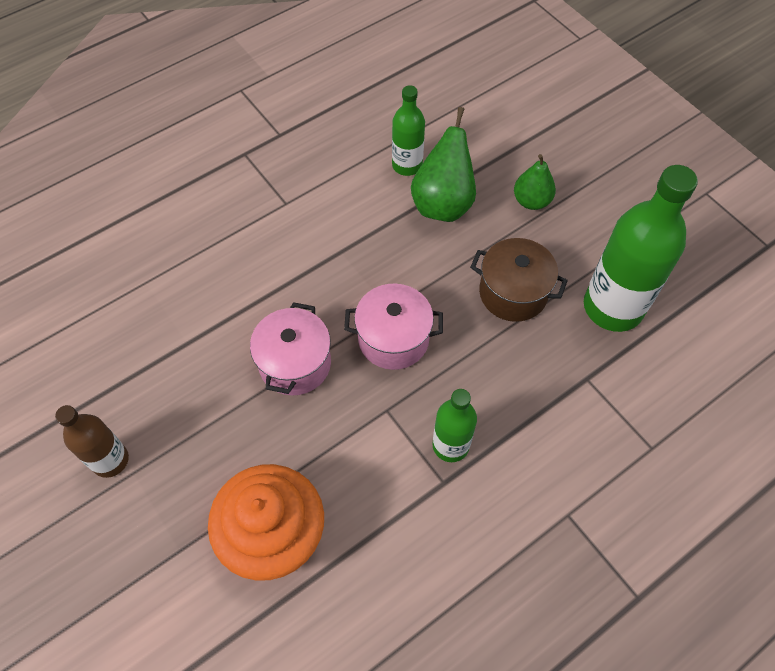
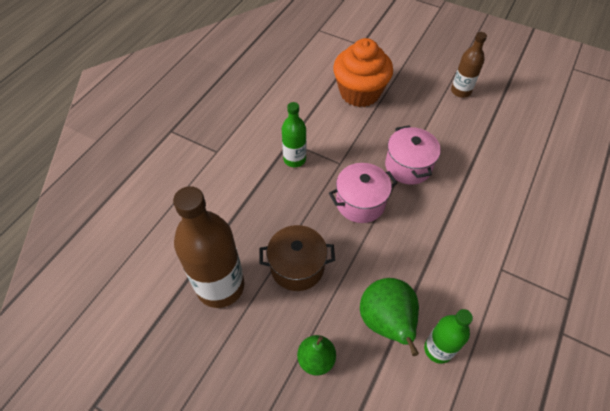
camera: 155 degrees right, 5 degrees down
green bottle [584,165,698,332] -> brown bottle [173,186,245,308]

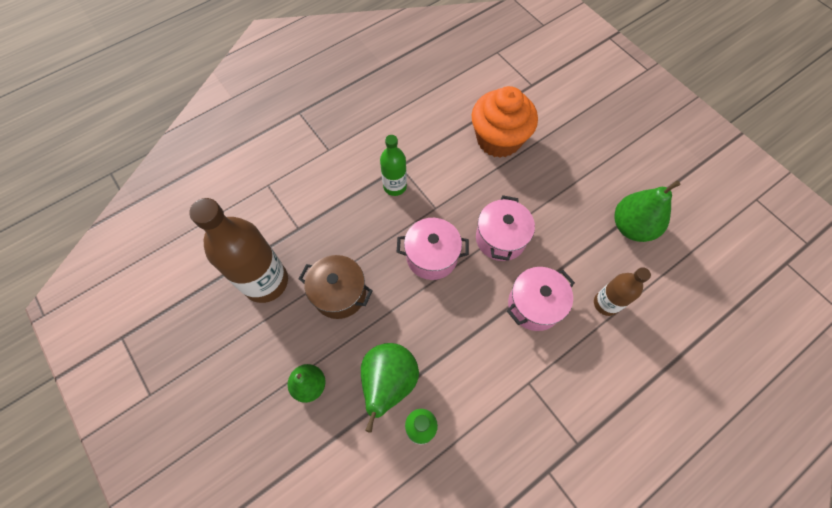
camera: 25 degrees right, 10 degrees up
brown bottle [451,32,487,98] -> brown bottle moved to [594,267,651,316]
none -> pink pot [507,267,575,331]
none -> green pear [615,180,680,242]

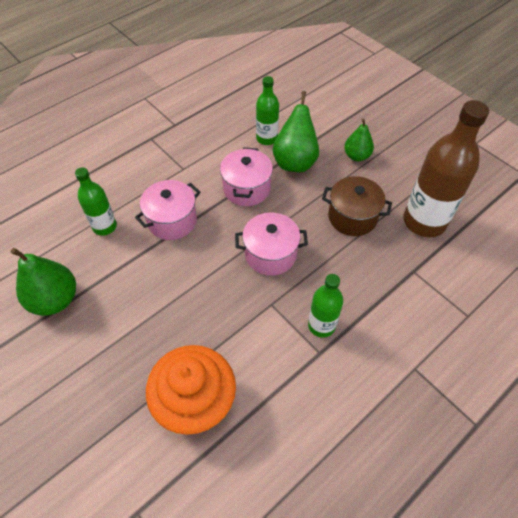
camera: 175 degrees right, 10 degrees down
pink pot [476,195,535,261] -> pink pot moved to [220,147,273,206]
brown bottle [594,267,651,316] -> green bottle [75,167,117,236]

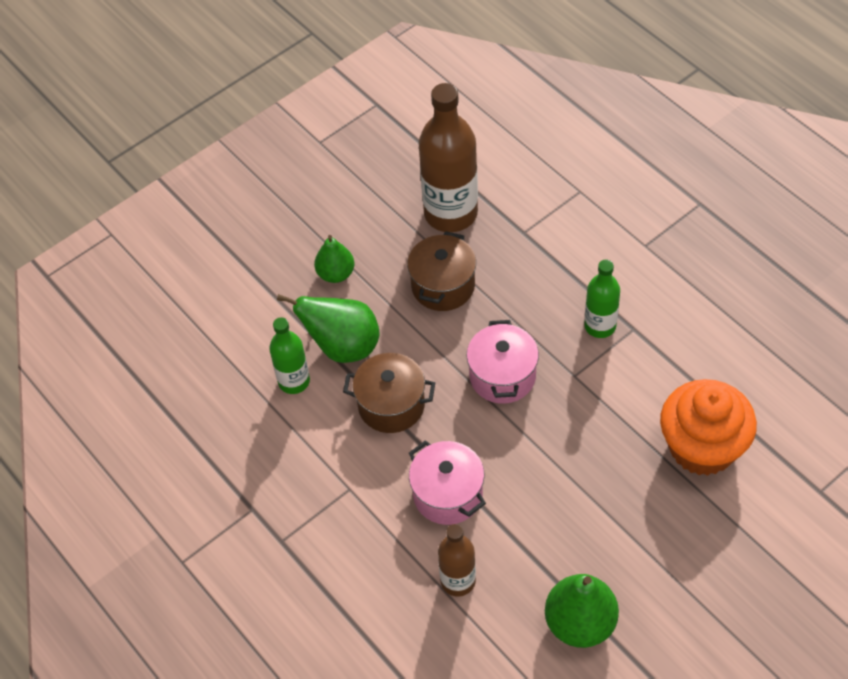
camera: 85 degrees left, 0 degrees up
green bottle [75,167,117,236] -> brown bottle [438,524,476,596]
pink pot [220,147,273,206] -> brown pot [343,353,435,433]

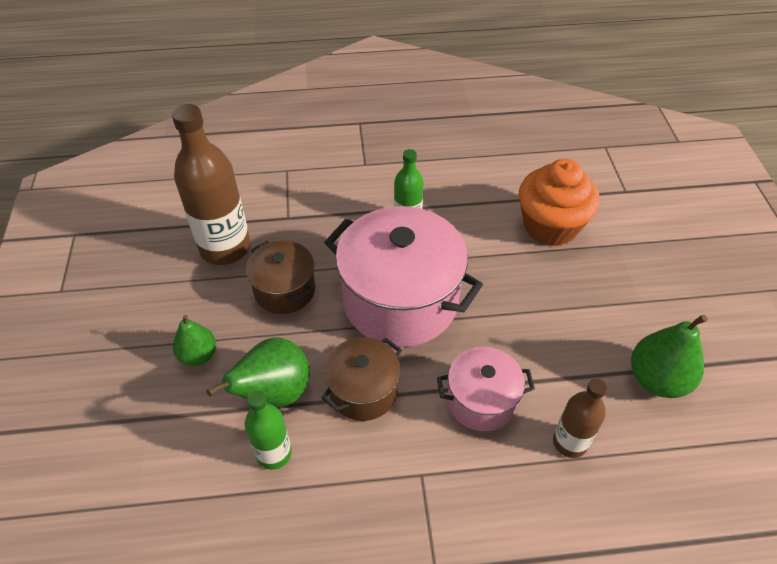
camera: 60 degrees left, 5 degrees down
pink pot [467,320,539,404] -> pink pot [324,206,483,347], size x1.85

